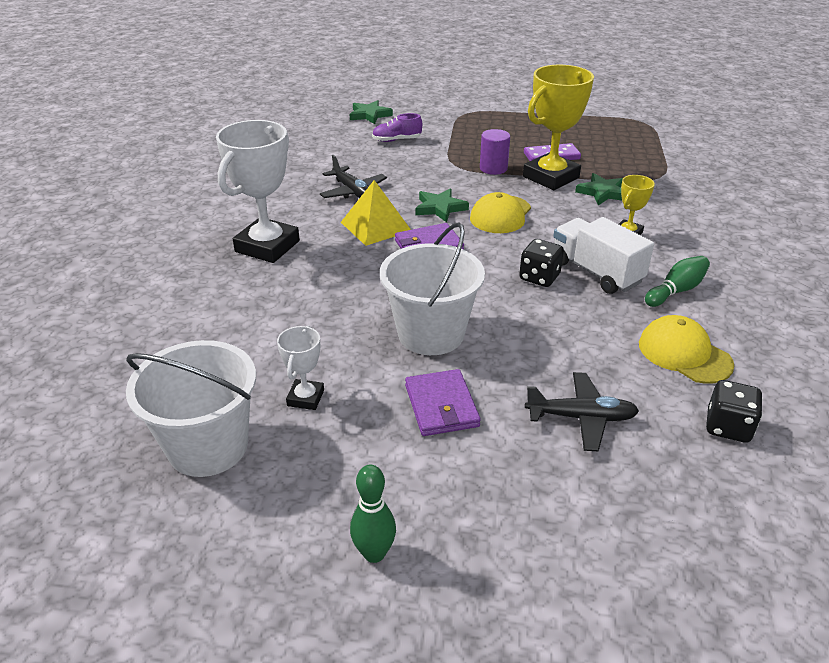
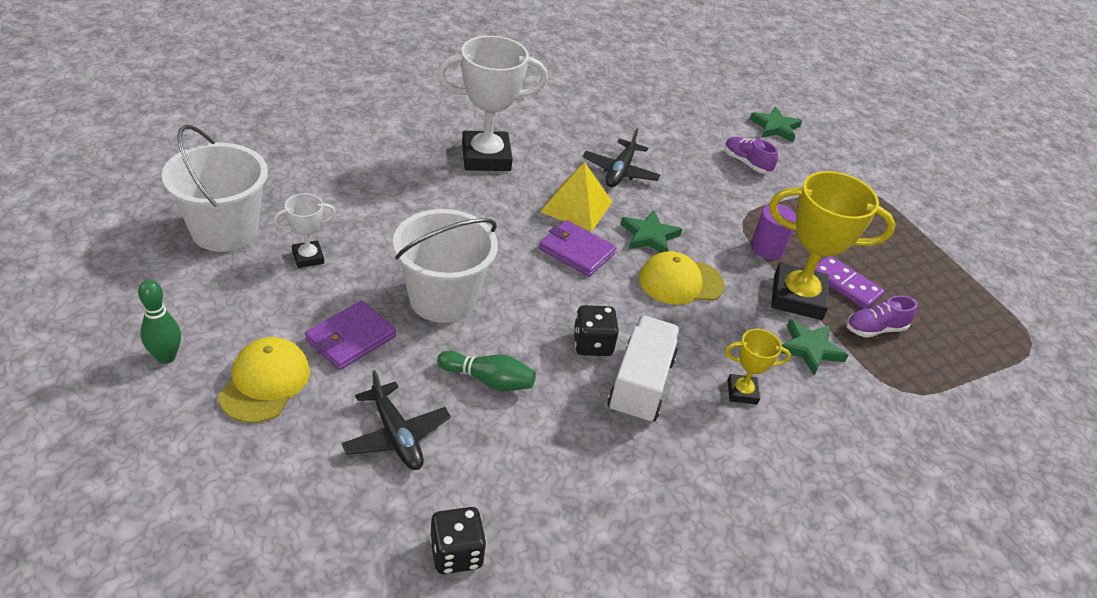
camera: 50 degrees right, 5 degrees up
yellow cap [639,315,734,384] -> yellow cap moved to [218,337,310,423]
green bowling pin [645,256,710,307] -> green bowling pin moved to [437,351,536,391]
none -> purple shoe [846,296,918,337]

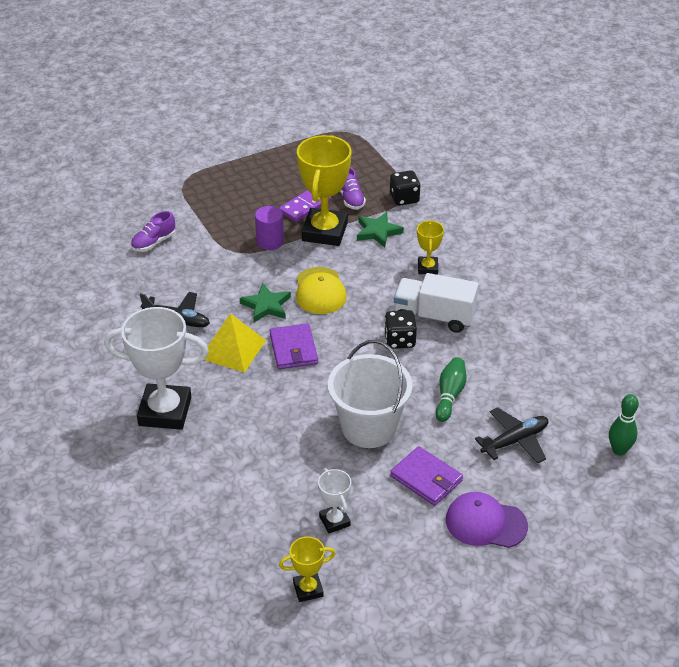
camera: 85 degrees left, 0 degrees up
green bowling pin [138,279,181,364] -> green bowling pin moved to [609,394,639,456]
white bucket [162,125,268,252] -> yellow trophy [279,537,336,602]
yellow cap [218,337,310,423] -> purple cap [446,492,528,548]
black dice [430,507,487,574] -> black dice moved to [390,170,421,206]
white trophy [437,36,548,171] -> white trophy turned 75 degrees counterclockwise [104,307,209,430]
purple wallet [539,220,616,277] -> purple wallet turned 45 degrees counterclockwise [269,323,318,369]
green star [749,107,802,142] -> none

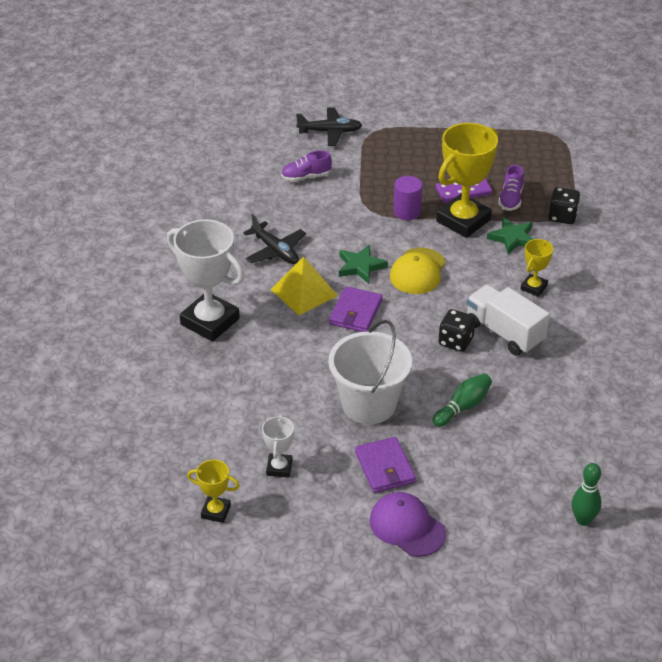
camera: 30 degrees right, 0 degrees up
black plane [475,407,548,463] -> black plane moved to [296,107,362,146]

